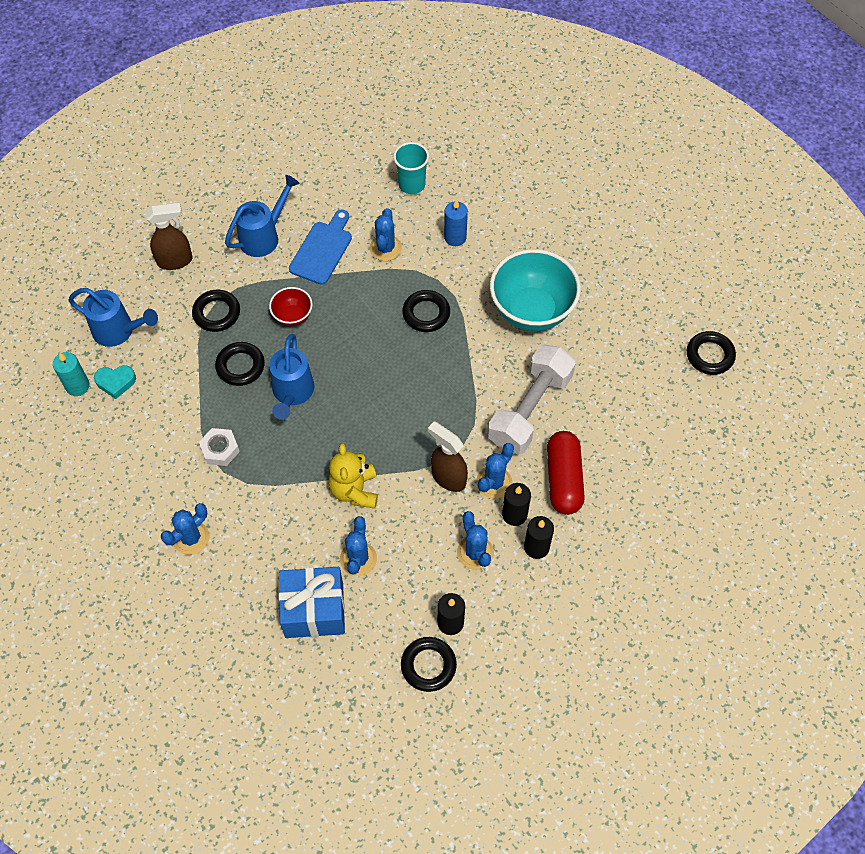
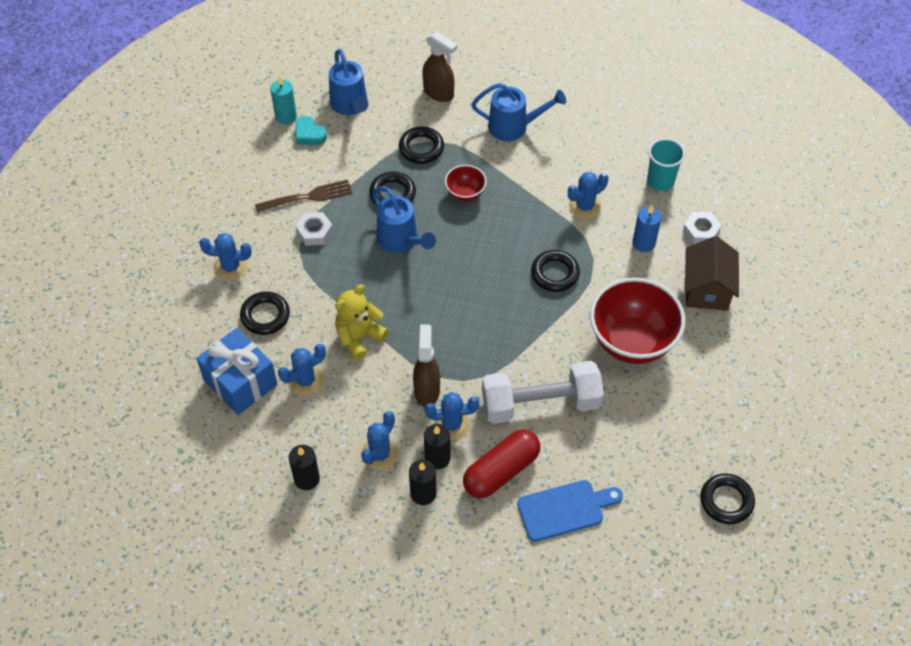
camera: 50 degrees right, 5 degrees down
blue watering can [269,334,314,420] -> blue watering can turned 90 degrees counterclockwise [372,187,436,253]
blue cutting board [289,210,352,285] -> blue cutting board moved to [517,480,623,542]
black ring [401,637,457,692] -> black ring moved to [240,291,290,335]
turquoise bowl [490,249,581,331] -> red bowl [590,278,685,364]
none -> brown fork [255,180,352,213]
none -> white nut [683,212,722,244]
none -> brown house [685,236,739,311]

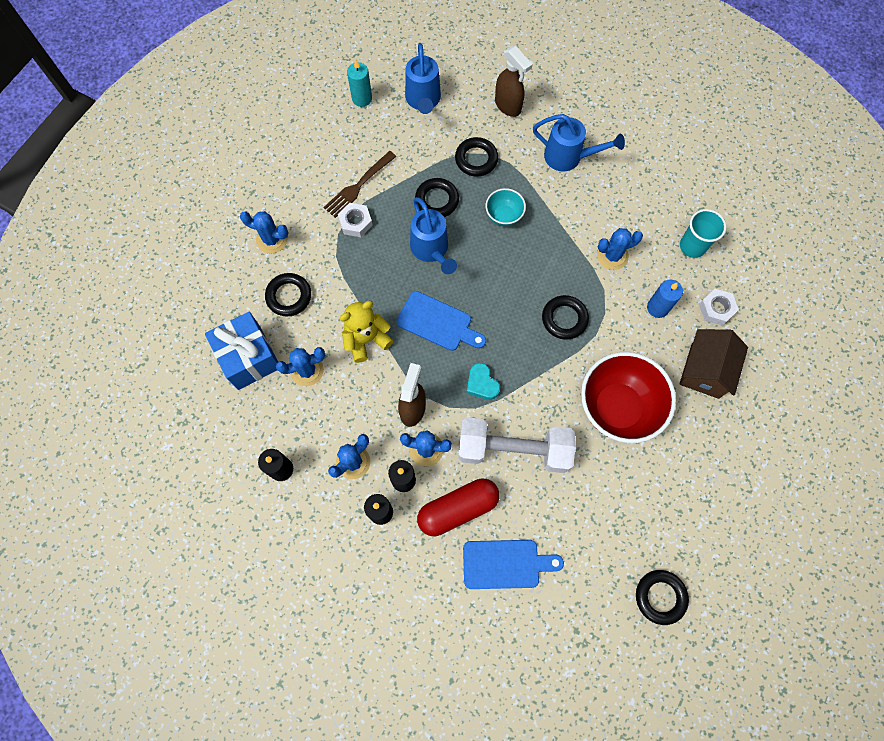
camera: 15 degrees right, 15 degrees up
brown fork [255,180,352,213] -> brown fork turned 135 degrees clockwise [324,151,396,218]
turquoise heart [295,116,327,145] -> turquoise heart moved to [467,363,500,400]
red bowl [445,165,487,202] -> turquoise bowl [485,188,526,226]
none -> blue cutting board [397,291,486,351]

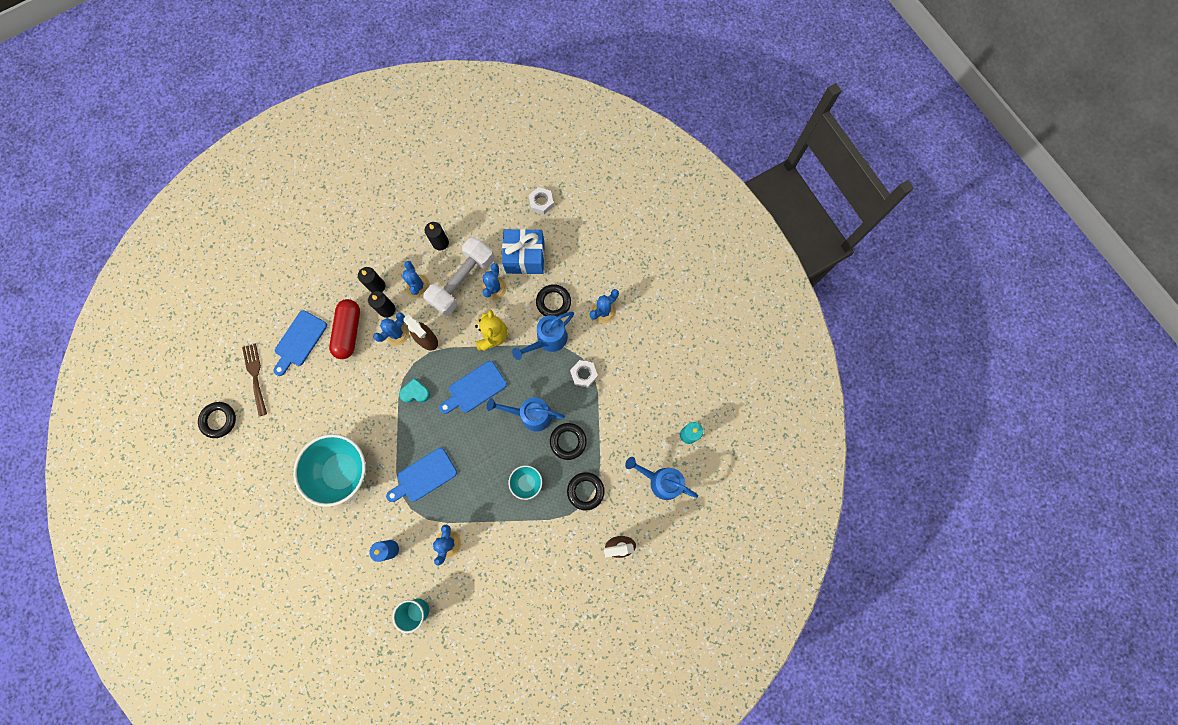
camera: 120 degrees right, 5 degrees up
brown fork [324,151,396,218] -> brown fork moved to [242,343,267,416]
white dumbbell [458,417,576,473] -> white dumbbell moved to [423,237,494,316]
blue watering can [533,114,625,171] -> blue watering can moved to [512,312,574,360]
black ring [542,295,589,340] -> blue cutting board [386,448,457,502]
red bowl [581,352,676,443] -> turquoise bowl [293,434,366,507]
brown house [679,329,748,399] -> none
white nut [699,289,739,326] -> white nut moved to [528,187,554,214]

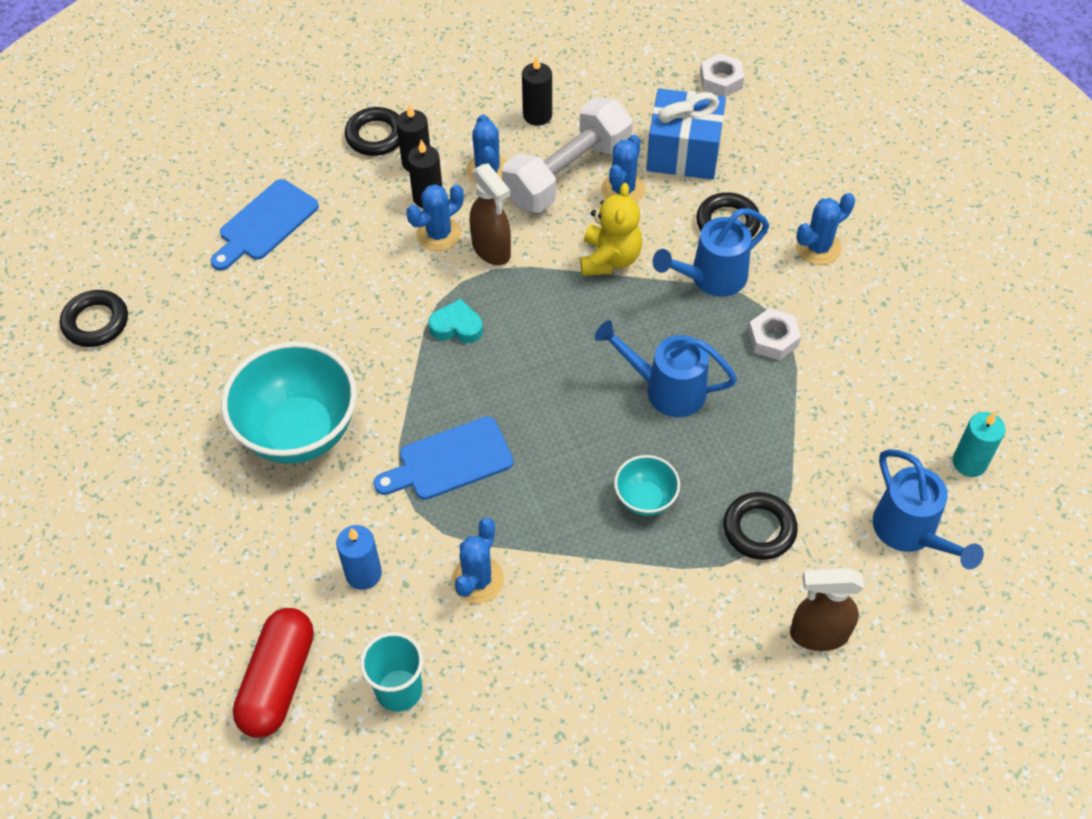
camera: 10 degrees right, 20 degrees down
brown fork [242,343,267,416] -> none
red capsule [329,299,360,359] -> red capsule moved to [233,608,314,738]
blue cutting board [439,361,507,414] -> none
black ring [550,423,587,460] -> black ring moved to [345,107,399,156]
blue watering can [625,457,698,500] -> blue watering can turned 150 degrees counterclockwise [873,449,984,569]

